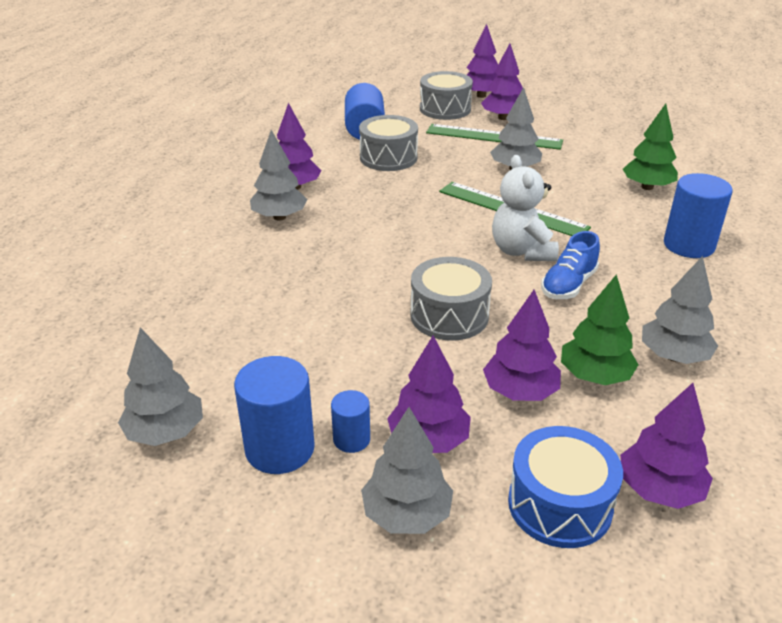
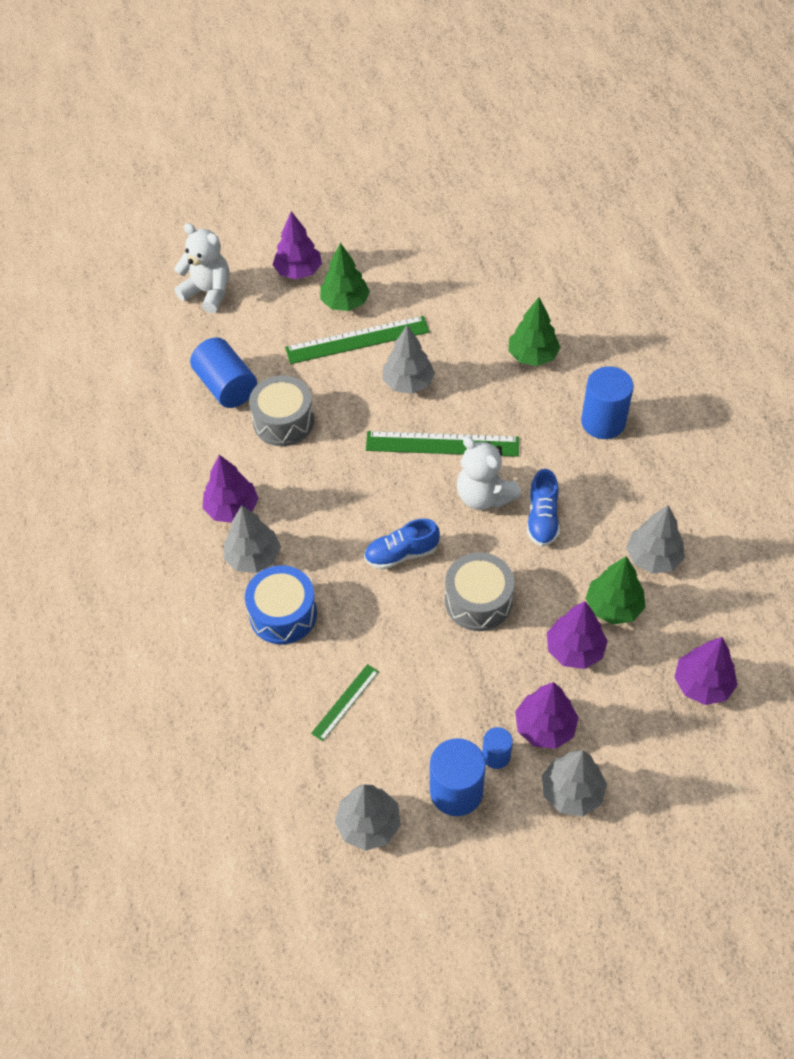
camera: 30 degrees left, 20 degrees up
grey drum [420,71,473,120] -> none
purple tree [481,44,523,120] -> green tree [320,243,370,311]
blue drum [508,426,623,548] -> blue drum moved to [245,565,317,644]
none -> white teddy bear [174,223,229,313]
none -> green ruler [311,664,379,741]
none -> blue shoe [364,519,440,570]

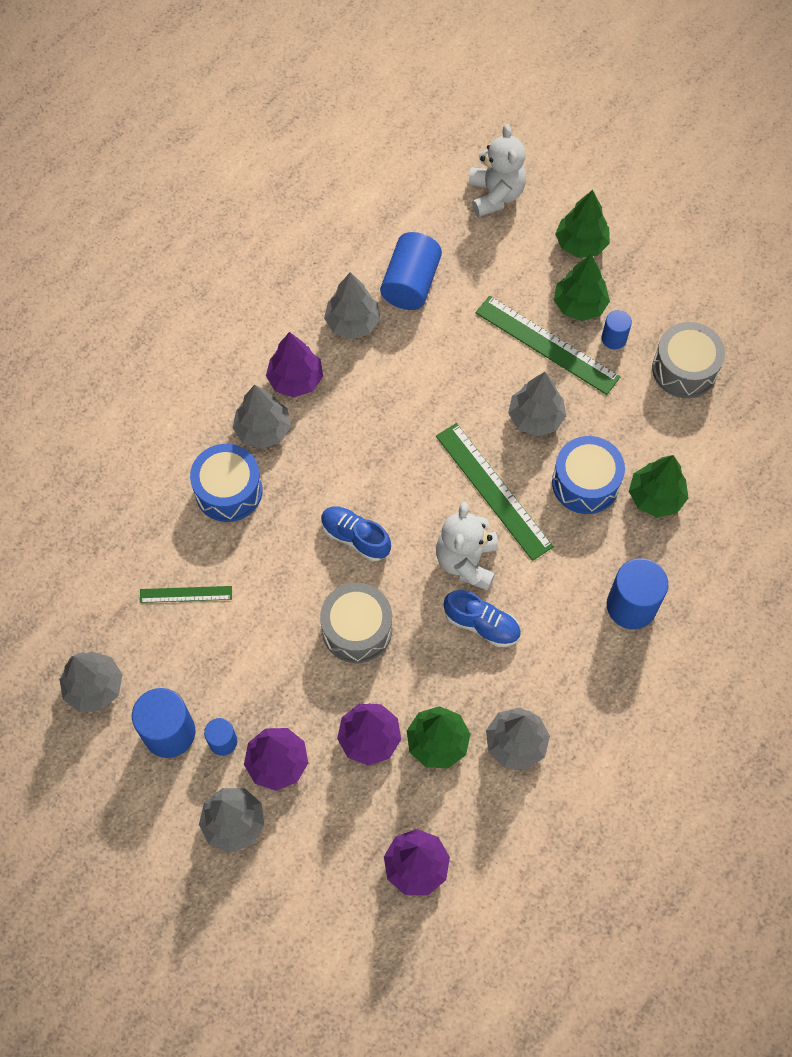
camera: 50 degrees right, 10 degrees up
grey drum [249,375,314,446] -> grey drum moved to [652,322,725,398]
purple tree [272,211,322,279] -> green tree [555,190,610,258]
blue shoe [527,469,560,547] -> blue shoe turned 120 degrees counterclockwise [444,590,521,647]
none -> grey tree [324,272,381,339]
none -> blue drum [552,436,625,514]
none -> blue cylinder [602,310,632,349]

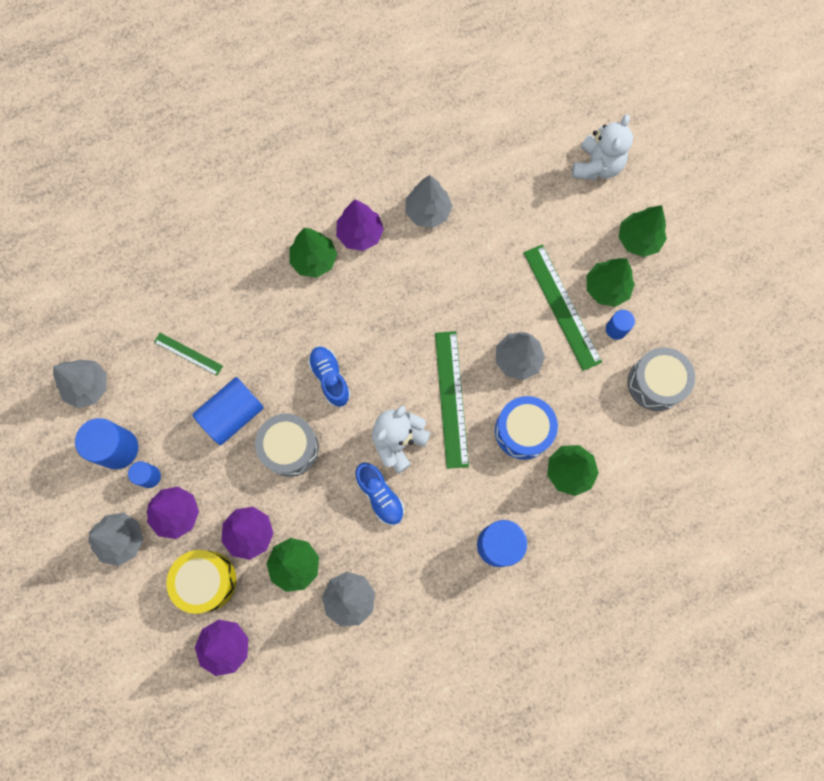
camera: 30 degrees right, 10 degrees up
blue drum [190,444,263,522] -> none
grey tree [233,385,291,449] -> green tree [290,228,337,278]
blue cylinder [380,232,442,310] -> blue cylinder moved to [193,377,264,445]
none -> yellow drum [167,550,236,614]

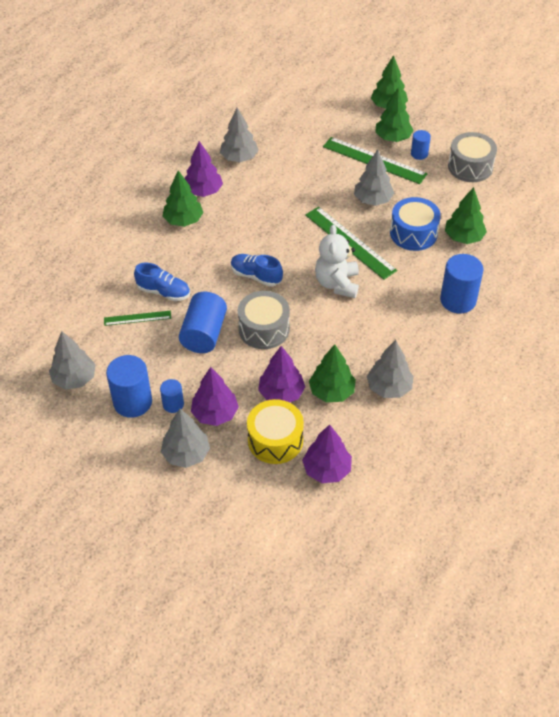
camera: 35 degrees left, 25 degrees down
blue shoe [355,463,404,526] -> blue shoe moved to [134,263,190,301]
white teddy bear [572,114,633,180] -> none

